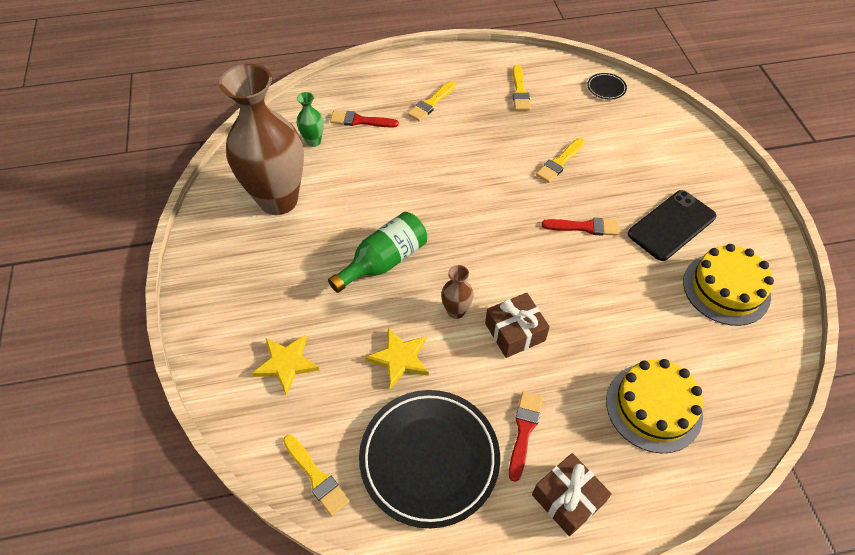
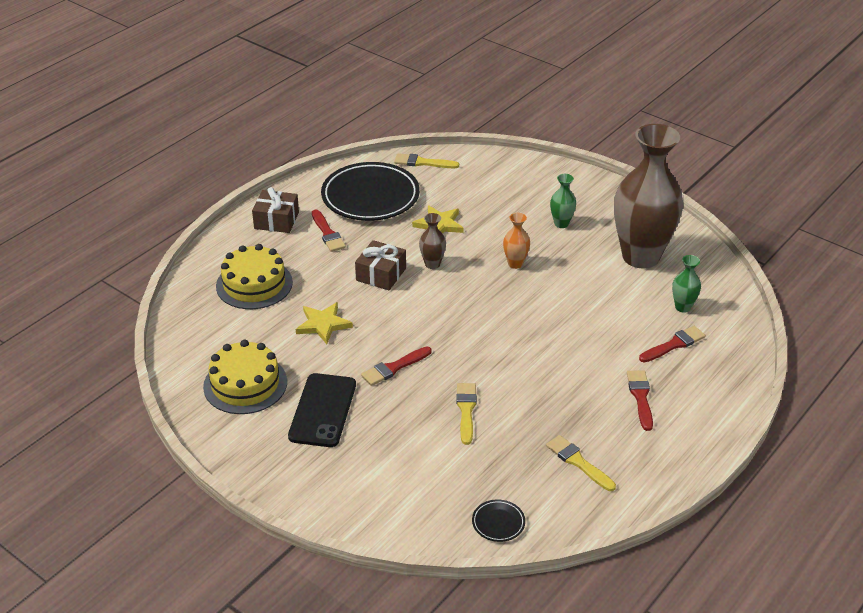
camera: 140 degrees right, 15 degrees down
yellow star [252,334,319,396] -> yellow star moved to [296,302,353,344]
green bottle [328,212,427,293] -> orange vase [503,213,530,269]
yellow brush [407,81,456,122] -> red brush [627,370,653,431]
none -> green vase [550,174,576,228]

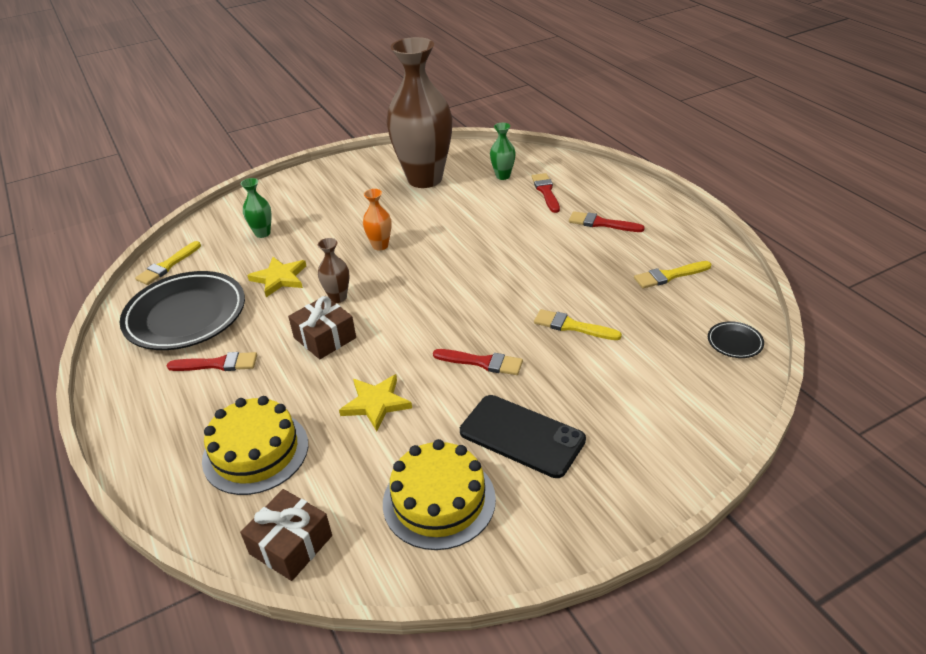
camera: 65 degrees left, 0 degrees up
brown gift [252,187,299,233] -> brown gift moved to [240,489,332,581]
red brush [361,346,431,386] -> red brush turned 60 degrees counterclockwise [433,349,523,375]
green vase [550,174,576,228] -> green vase moved to [240,178,272,238]

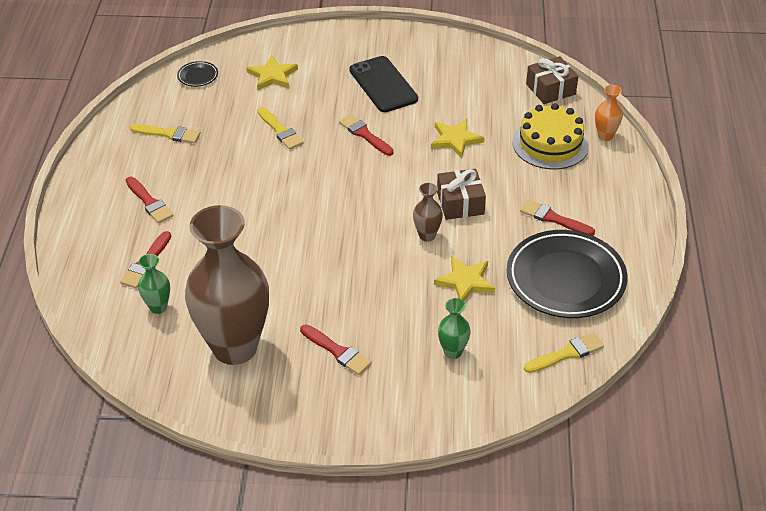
camera: 150 degrees left, 5 degrees up
orange vase [363,189,392,250] -> orange vase moved to [595,85,623,141]
yellow cake [383,439,496,550] -> none
none -> yellow star [247,55,298,91]
none -> red brush [300,324,372,375]

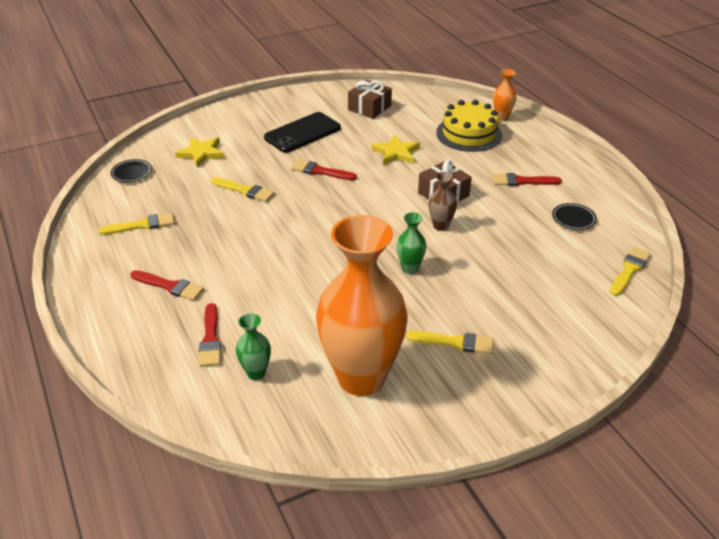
camera: 30 degrees left, 5 degrees down
brown vase [185,205,269,365] -> orange vase [316,215,408,396]
red brush [300,324,372,375] -> yellow brush [406,331,494,354]
black phone [349,56,418,112] -> black phone turned 75 degrees counterclockwise [264,112,341,153]
yellow star [434,256,495,301] -> none
green vase [438,298,471,359] -> green vase moved to [396,212,427,274]
black plate [507,230,628,318] -> black plate [552,203,597,230], size x0.41
brown gift [526,56,578,104] -> brown gift moved to [348,80,392,119]

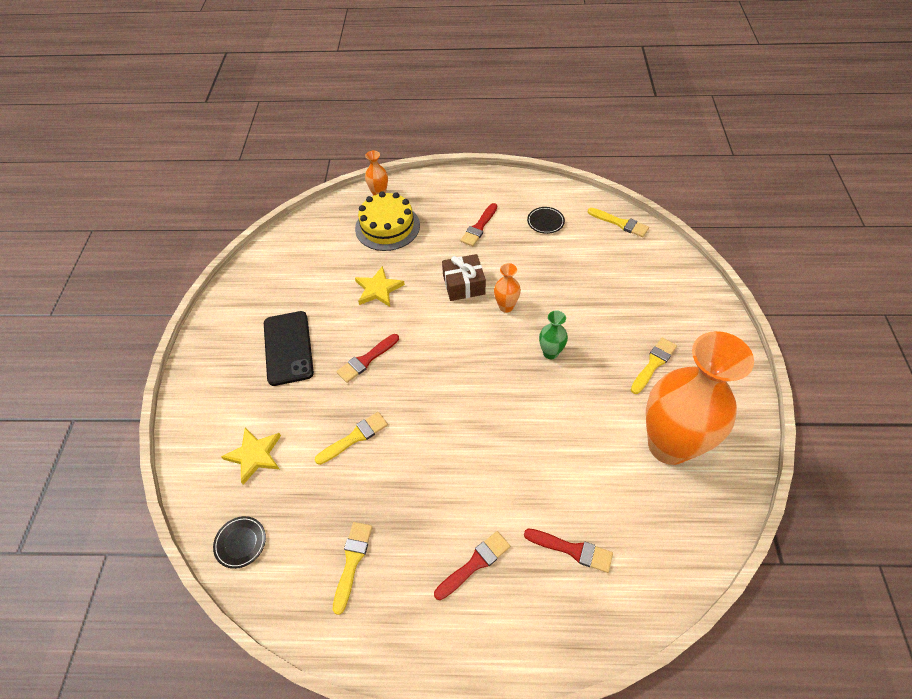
camera: 60 degrees left, 15 degrees up
green vase [236,313,271,380] -> none
brown gift [348,80,392,119] -> none
brown vase [429,172,457,231] -> orange vase [494,263,521,313]
yellow brush [610,247,651,296] -> yellow brush turned 150 degrees clockwise [588,208,649,237]

